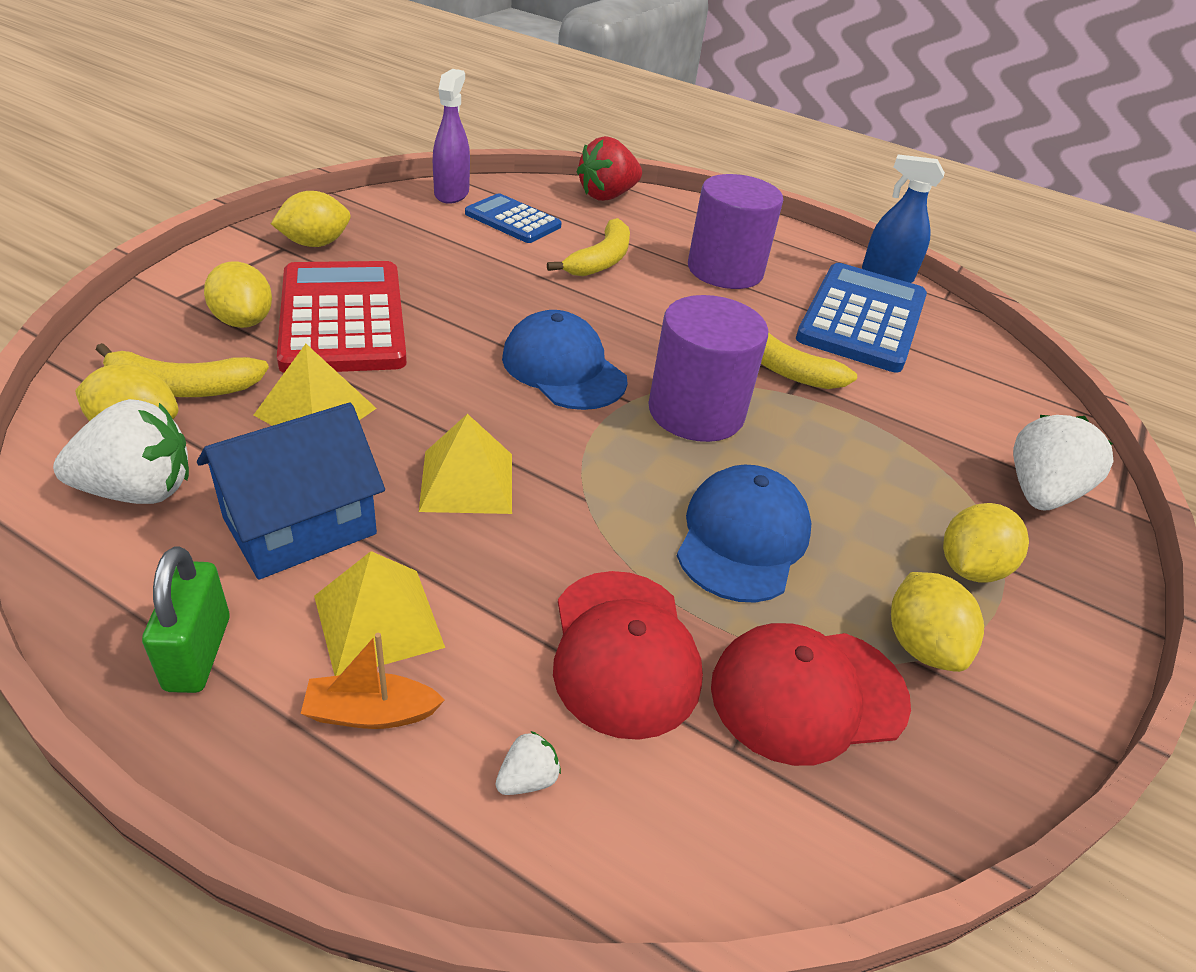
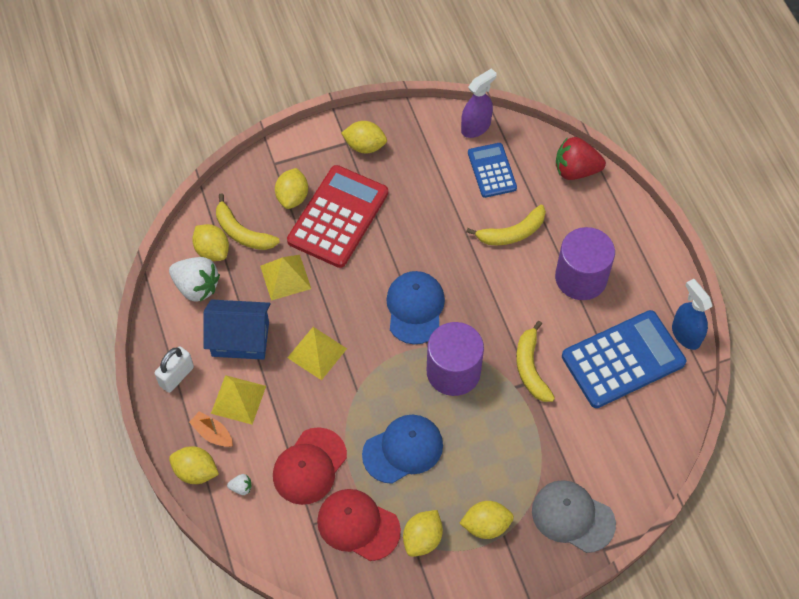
camera: 45 degrees right, 20 degrees up
green padlock [142,546,230,693] -> white padlock [155,346,194,393]
white strawberry [1013,415,1114,510] -> grey cap [532,480,616,553]
none -> yellow lemon [169,446,219,484]

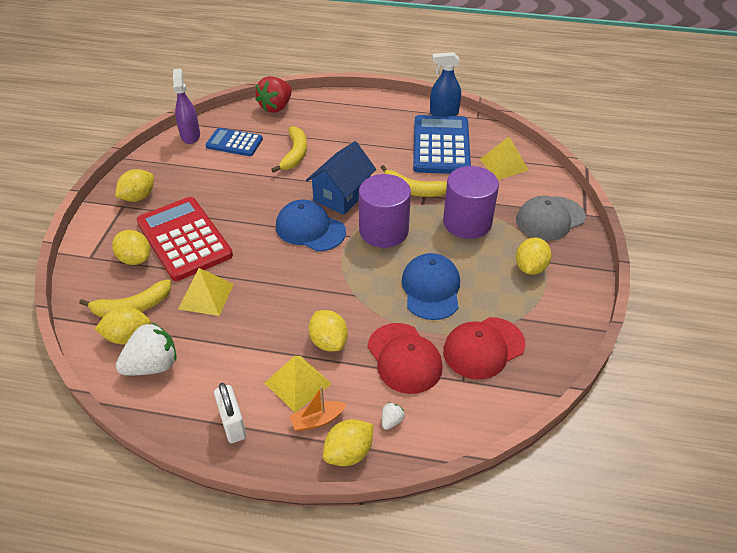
camera: 60 degrees left, 15 degrees down
blue house [203,300,271,360] -> blue house moved to [306,141,376,215]
yellow pyramid [287,327,347,380] -> yellow pyramid moved to [480,137,529,180]
yellow lemon [403,510,443,557] -> yellow lemon moved to [309,310,348,352]
purple cylinder [555,227,615,300] -> purple cylinder moved to [443,166,499,239]

